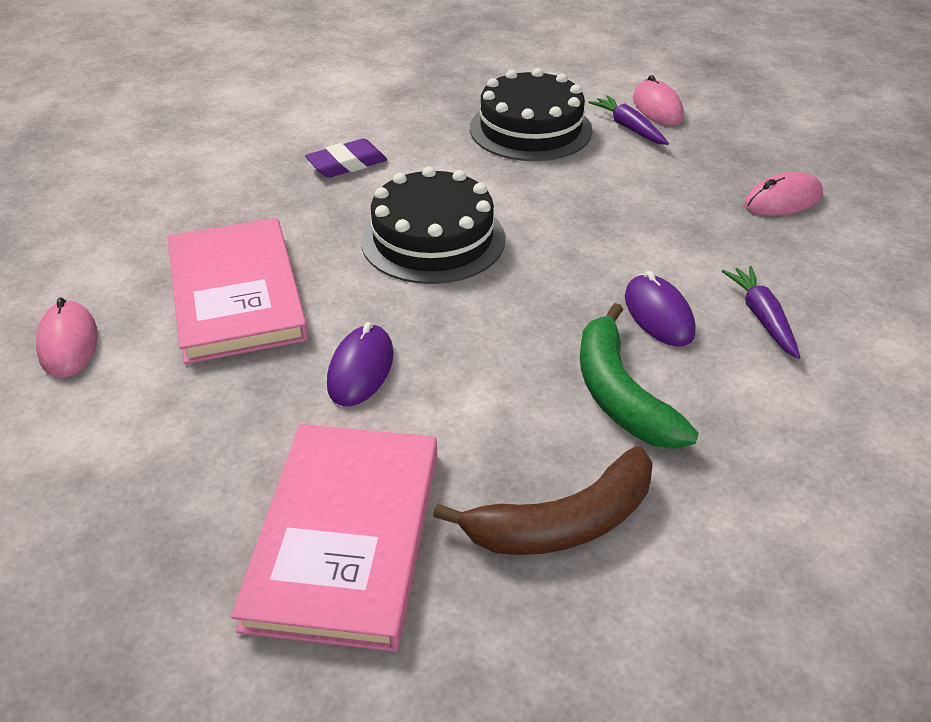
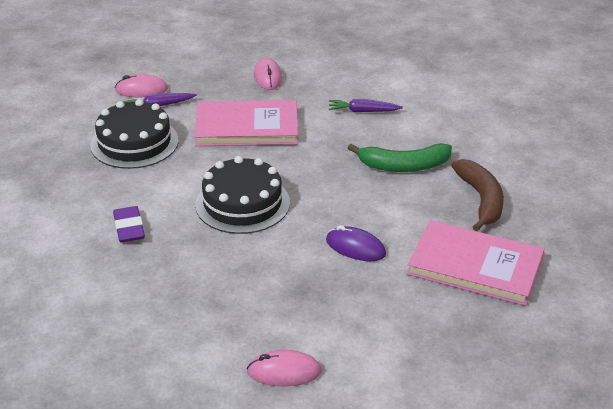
camera: 75 degrees left, 5 degrees down
pink book [168,218,309,364] -> pink book moved to [194,100,298,146]
purple mouse [625,271,696,346] -> none

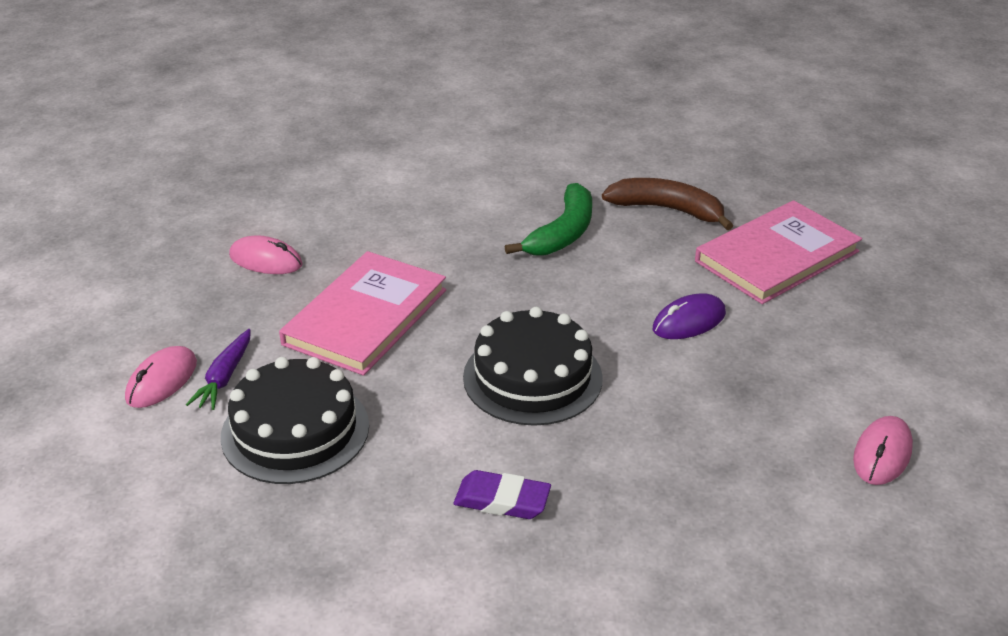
camera: 60 degrees left, 0 degrees up
purple carrot [329,99,403,112] -> none

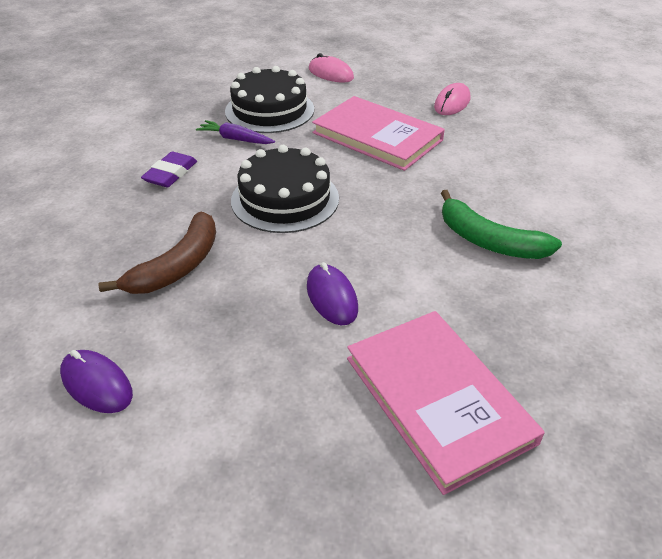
camera: 100 degrees right, 5 degrees up
purple carrot [186,329,251,410] -> purple carrot moved to [196,120,275,144]
brown banana [602,178,733,230] -> brown banana moved to [98,212,216,294]
pink mouse [853,416,913,485] -> purple mouse [60,350,133,413]

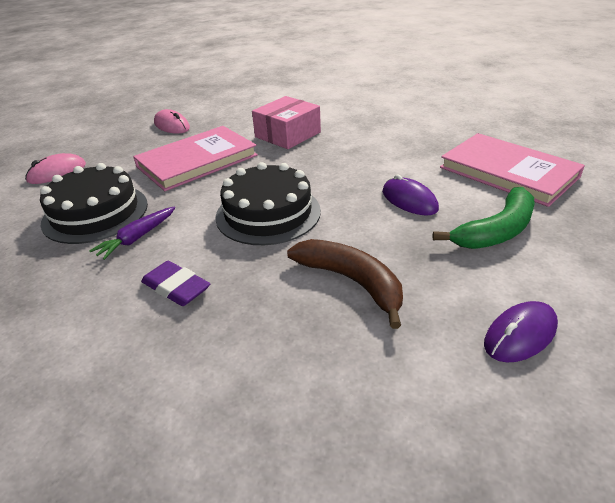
camera: 75 degrees left, 5 degrees down
purple mouse [307,262,358,325] -> purple mouse turned 60 degrees clockwise [382,174,439,216]
pink book [347,311,545,495] -> pink book turned 60 degrees clockwise [440,133,585,207]
green banana [441,190,562,259] -> green banana moved to [432,187,535,249]
none -> pink box [252,96,321,149]

